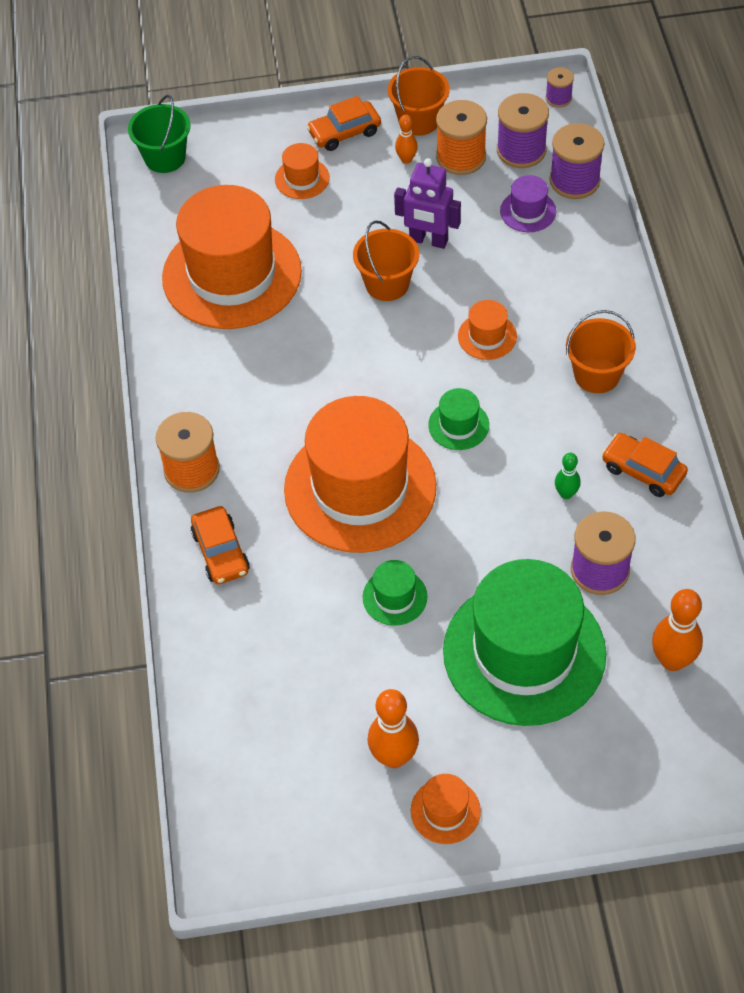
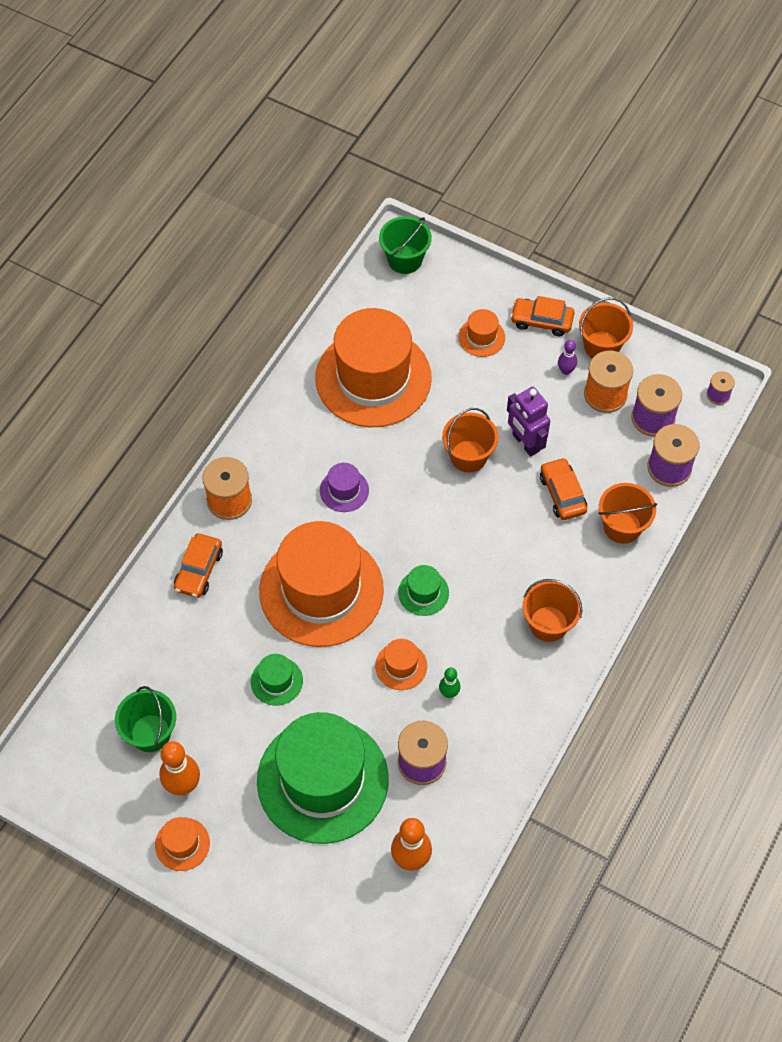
camera: 35 degrees right, 5 degrees up
orange bowling pin [395,114,418,164] -> purple bowling pin [558,340,577,375]
orange hat [458,300,517,360] -> orange hat moved to [375,639,427,690]
purple hat [500,175,556,232] -> purple hat moved to [320,463,369,512]
orange car [602,433,688,497] -> orange car moved to [540,458,587,520]
none -> green bucket [115,686,176,752]
none -> orange bucket [599,483,657,544]

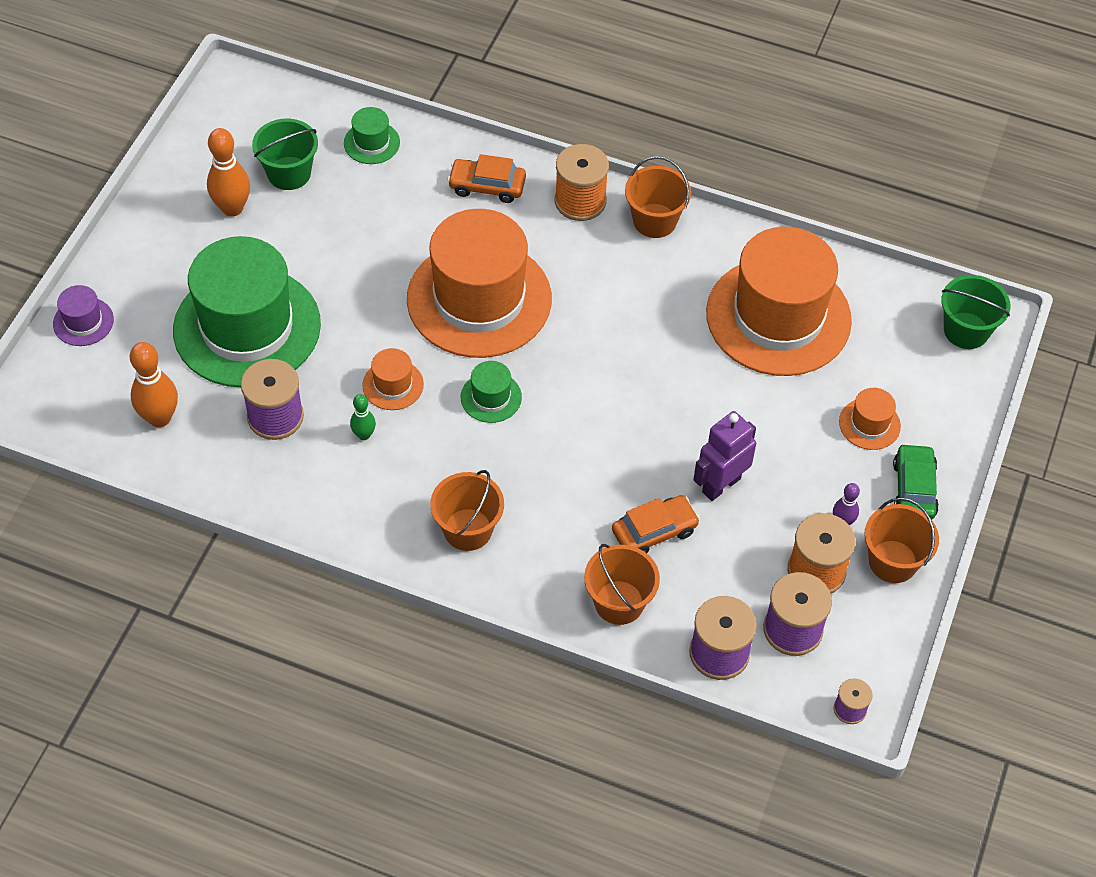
camera: 80 degrees right, 5 degrees down
orange hat [155,817,210,871] -> none
green hat [251,654,303,705] -> green hat moved to [344,107,400,164]
purple hat [320,463,369,512] -> purple hat moved to [53,285,114,346]
orange bucket [442,408,498,472] -> orange bucket moved to [625,156,691,238]
orange car [510,296,574,336] -> green car [893,443,939,520]

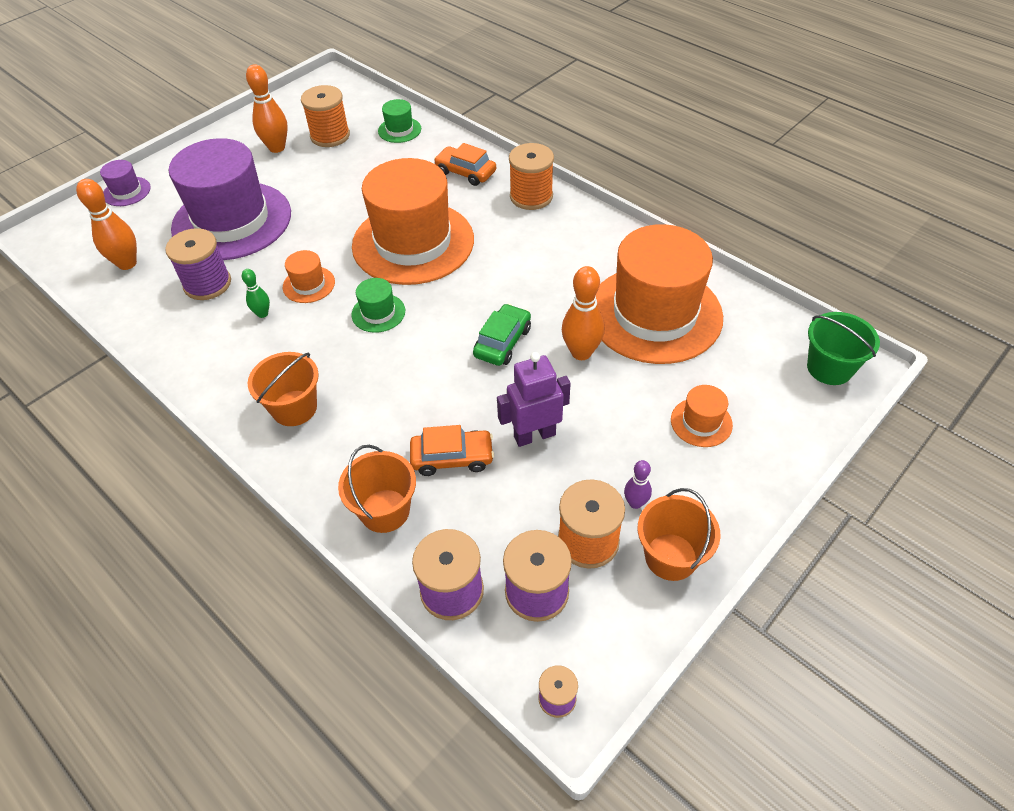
camera: 25 degrees right, 5 degrees down
green hat [173,236,321,387] -> purple hat [169,138,291,260]
green bucket [252,119,318,190] -> orange spool [301,85,350,147]
orange bucket [625,156,691,238] -> none
green car [893,443,939,520] -> green car moved to [473,304,531,366]
none -> orange bowling pin [562,266,605,360]

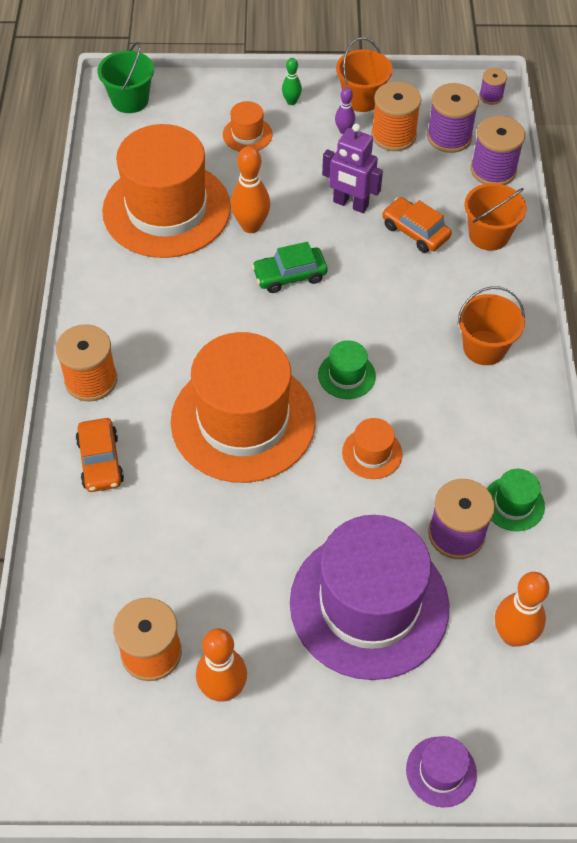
camera: 135 degrees left, 5 degrees up
green bowling pin [242,269,270,318] -> green bowling pin moved to [282,58,302,105]
green hat [378,99,421,143] -> green hat moved to [487,469,545,531]

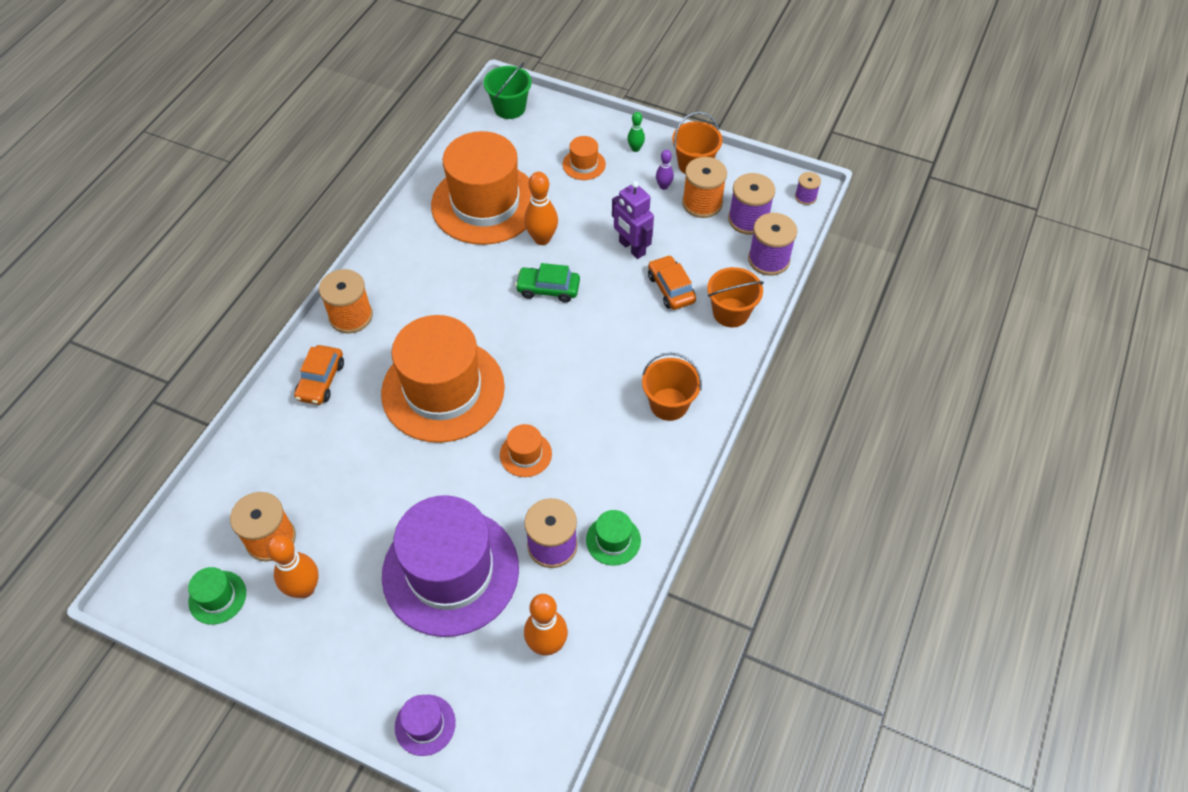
camera: 25 degrees right, 0 degrees up
green hat [318,340,376,399] -> green hat moved to [188,567,246,624]

